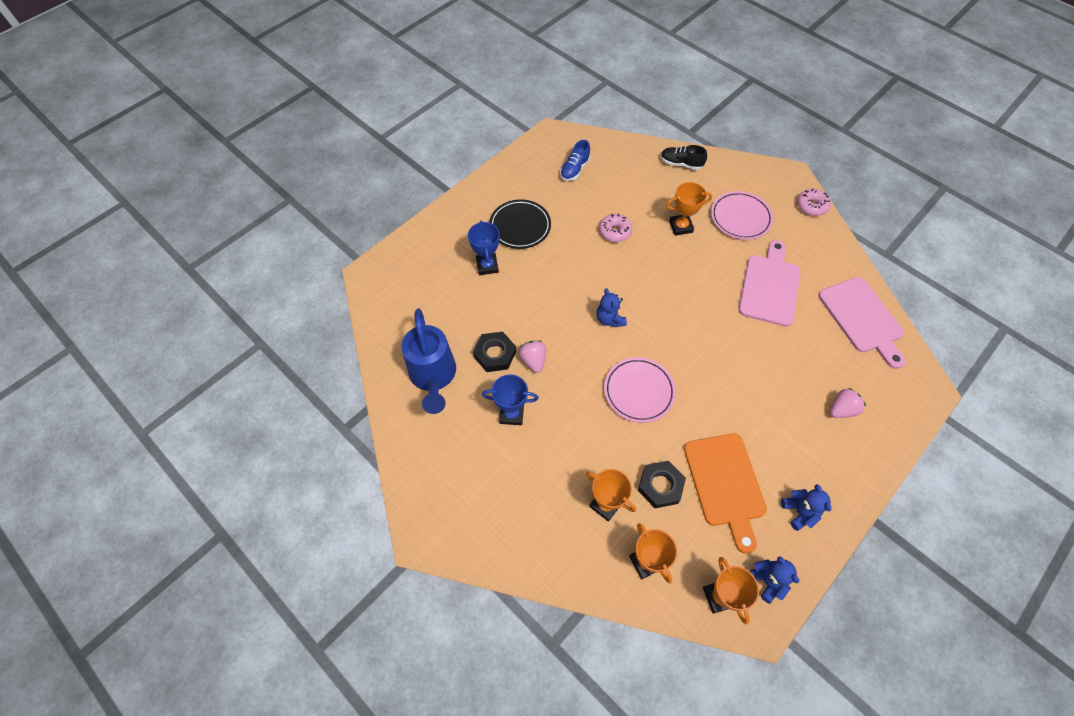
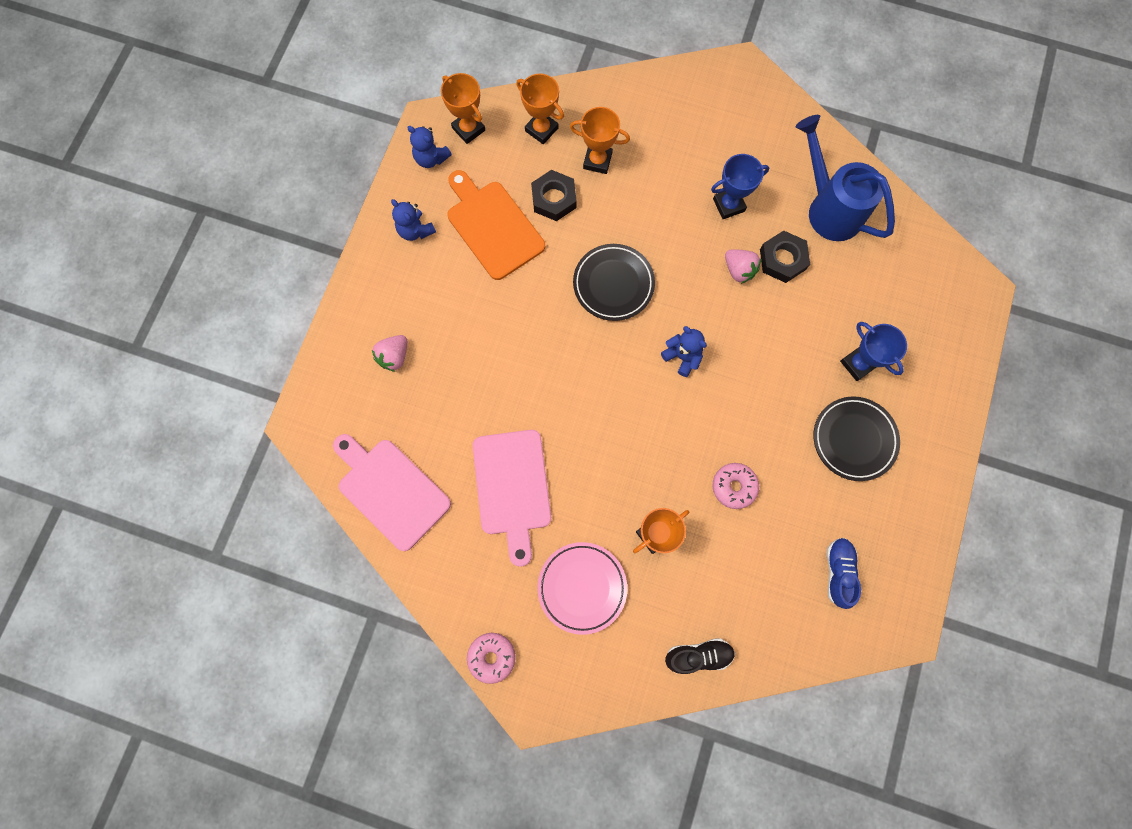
camera: 155 degrees right, 15 degrees up
pink plate [604,357,676,423] -> black plate [573,244,655,321]

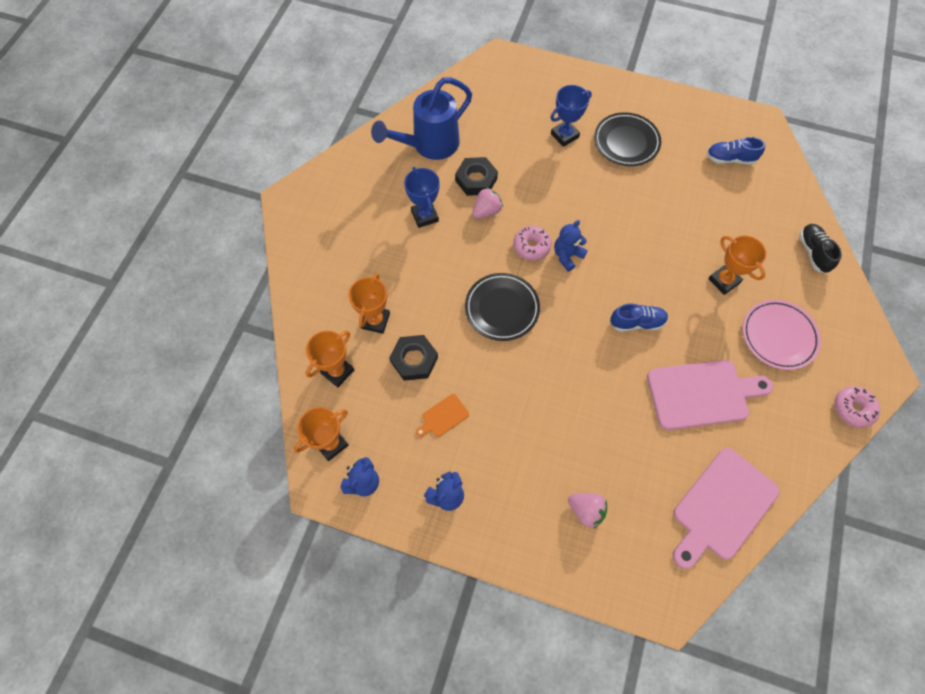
camera: 90 degrees left, 10 degrees down
orange cutting board [447,170,545,280] -> orange cutting board [416,394,469,437], size x0.45
pink donut [713,463,759,509] -> pink donut moved to [513,226,552,261]
none -> blue shoe [610,304,668,332]

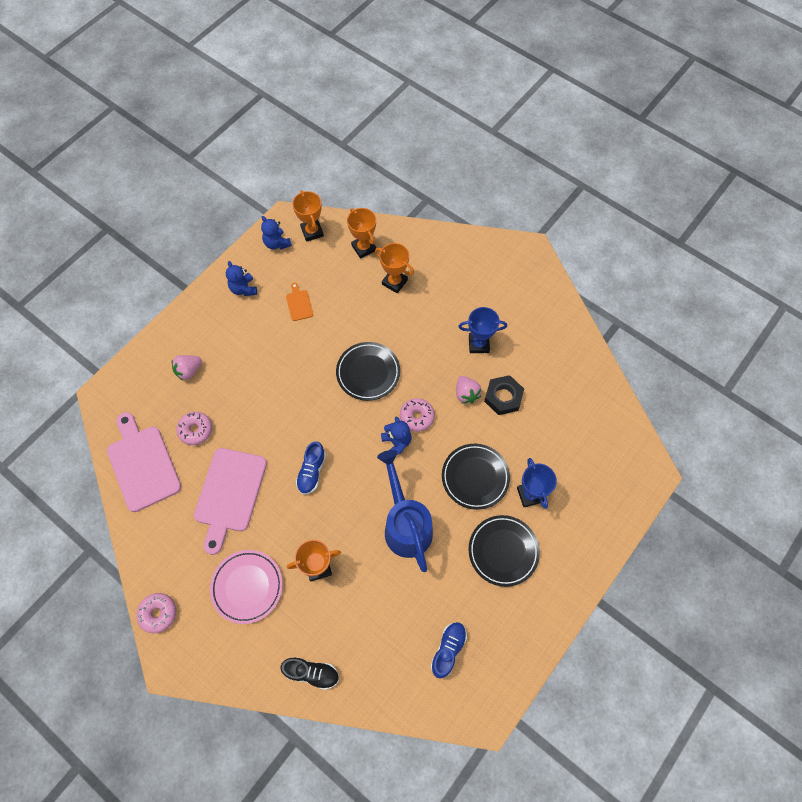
camera: 110 degrees right, 0 degrees up
blue watering can [371,77,472,160] -> blue watering can moved to [377,450,433,572]
black nut [389,335,438,381] -> none
none -> pink donut [176,412,212,445]
none -> black plate [442,444,510,510]

